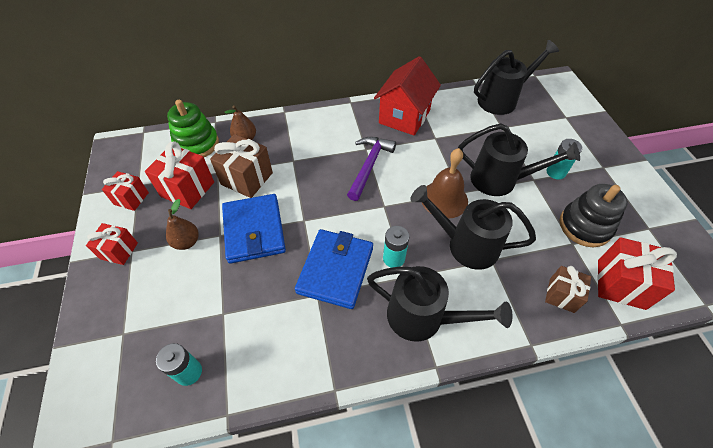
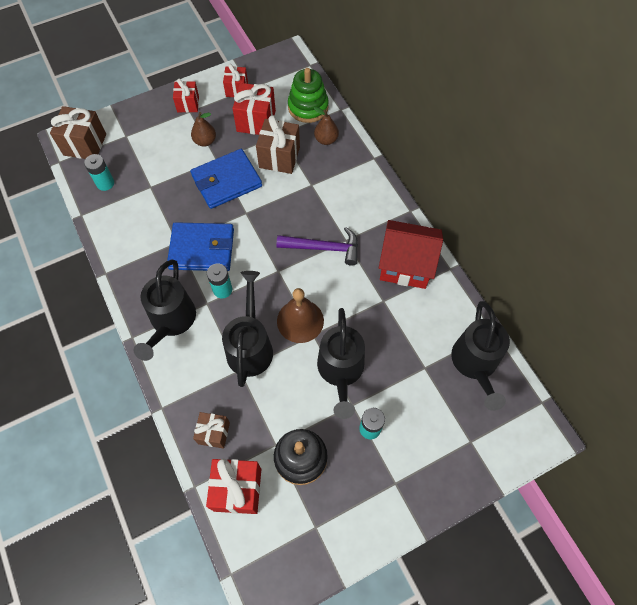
camera: 75 degrees right, 10 degrees up
black watering can [474,40,559,115] -> black watering can turned 45 degrees clockwise [451,301,510,411]
none -> brown gift [50,106,106,159]

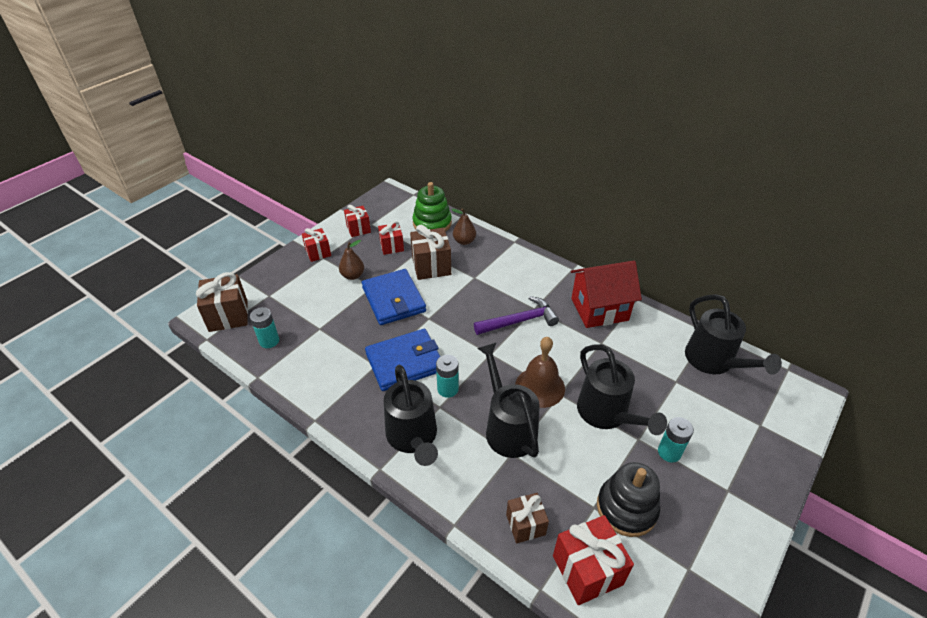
camera: 25 degrees left, 20 degrees down
blue wallet [190,149,262,209] -> blue wallet turned 60 degrees counterclockwise [362,269,426,325]
red gift [232,83,276,135] -> red gift [378,221,404,255], size x0.63

